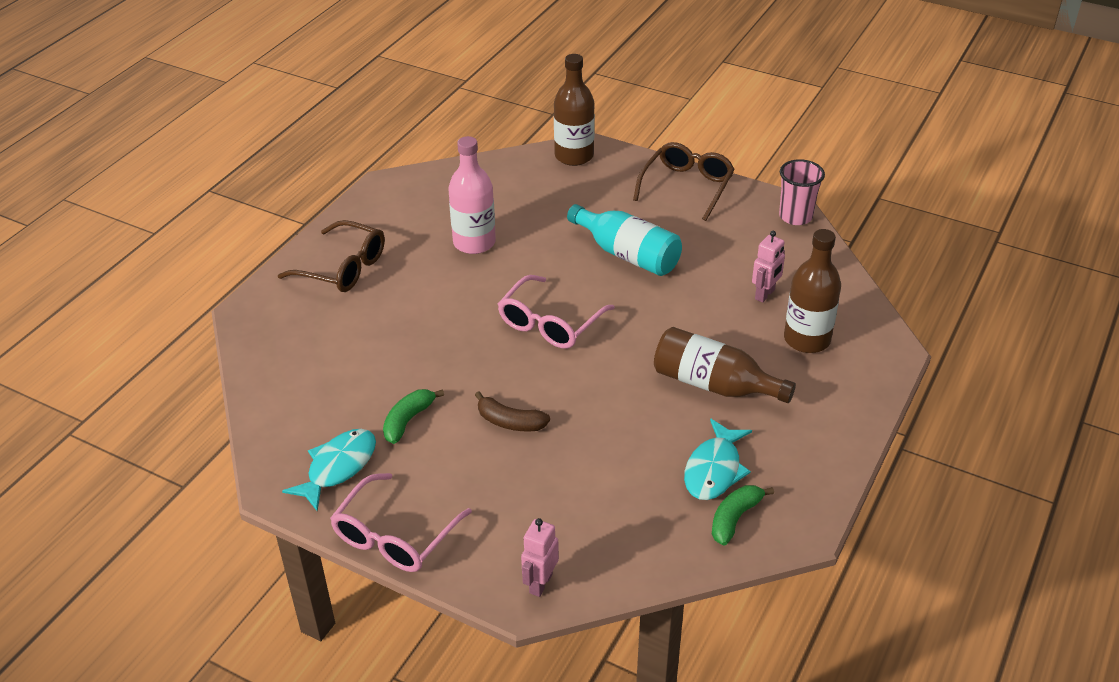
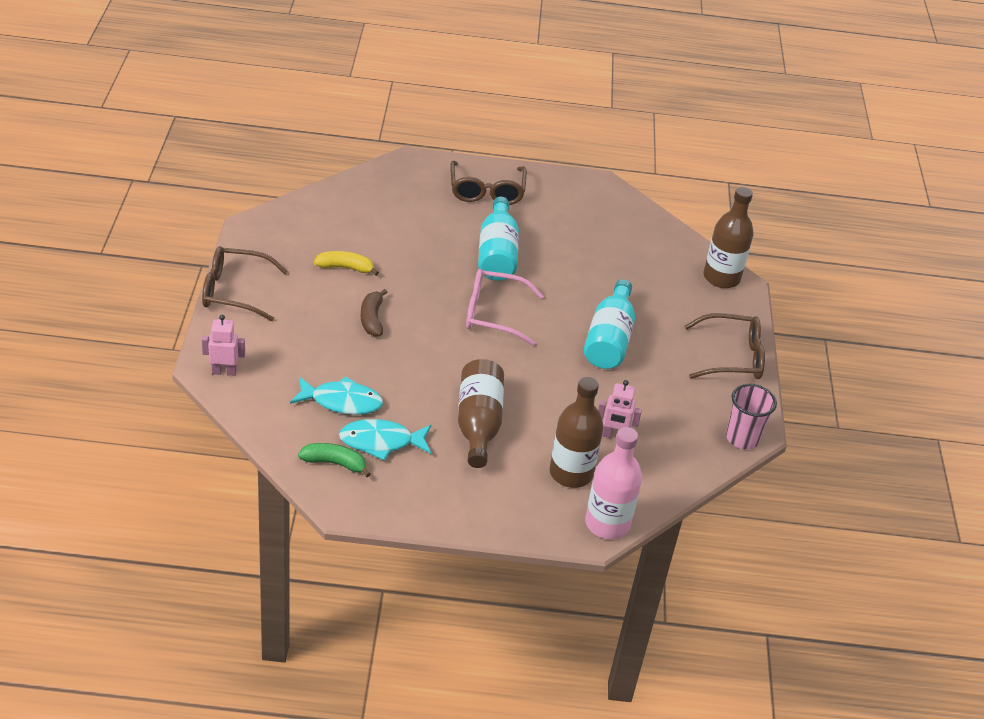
camera: 60 degrees right, 0 degrees up
turquoise fish [282,429,376,511] -> turquoise fish moved to [290,376,383,415]
pink glasses [330,473,472,572] -> brown glasses [202,246,288,321]
green banana [383,389,444,444] -> yellow banana [314,251,379,276]
pink bottle [448,136,496,254] -> pink bottle moved to [585,427,642,539]
none -> turquoise bottle [478,197,519,281]

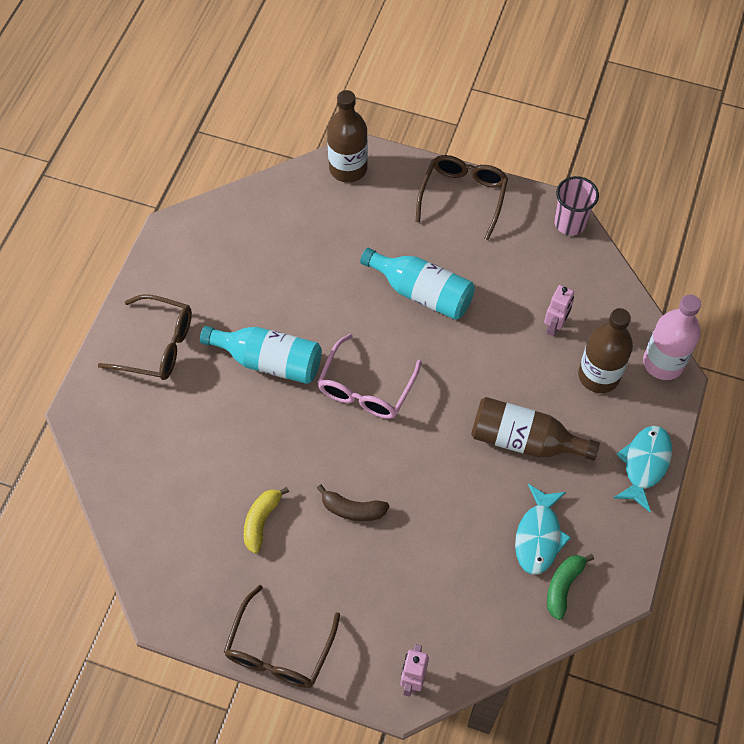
camera: 70 degrees left, 20 degrees up
turquoise fish [290,376,383,415] -> turquoise fish moved to [614,426,672,512]

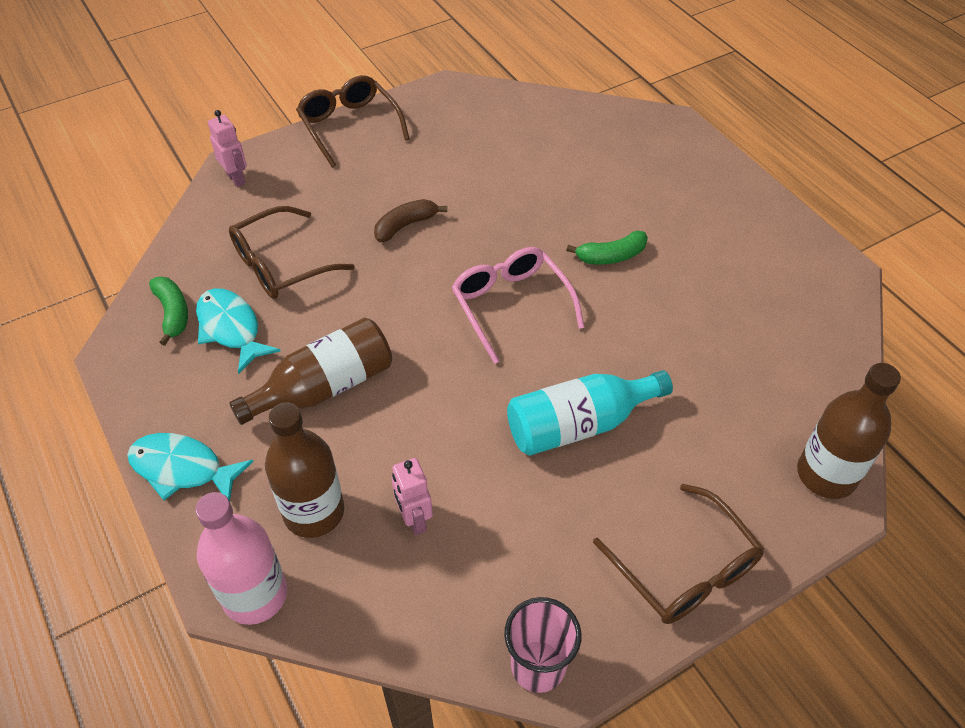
camera: 130 degrees right, 10 degrees down
brown glasses [98,294,192,380] -> brown glasses moved to [229,206,355,299]
turquoise bottle [200,326,322,384] -> green banana [566,231,648,265]
yellow banana [244,487,289,553] -> none
turquoise fish [614,426,672,512] -> turquoise fish turned 135 degrees clockwise [127,433,254,502]

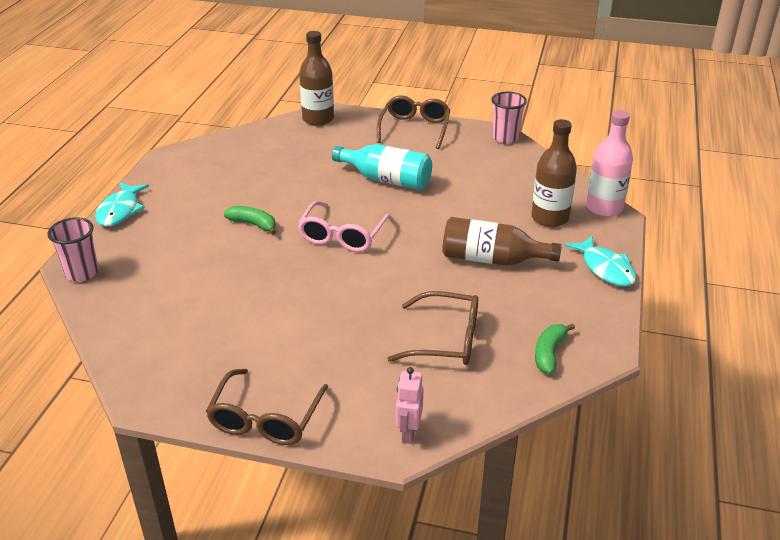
camera: 135 degrees left, 15 degrees down
turquoise fish [196,288,280,374] -> turquoise fish moved to [95,182,149,227]
brown banana [374,199,447,242] -> none
pink robot [392,458,433,536] -> none
none -> pink cup [48,217,99,282]

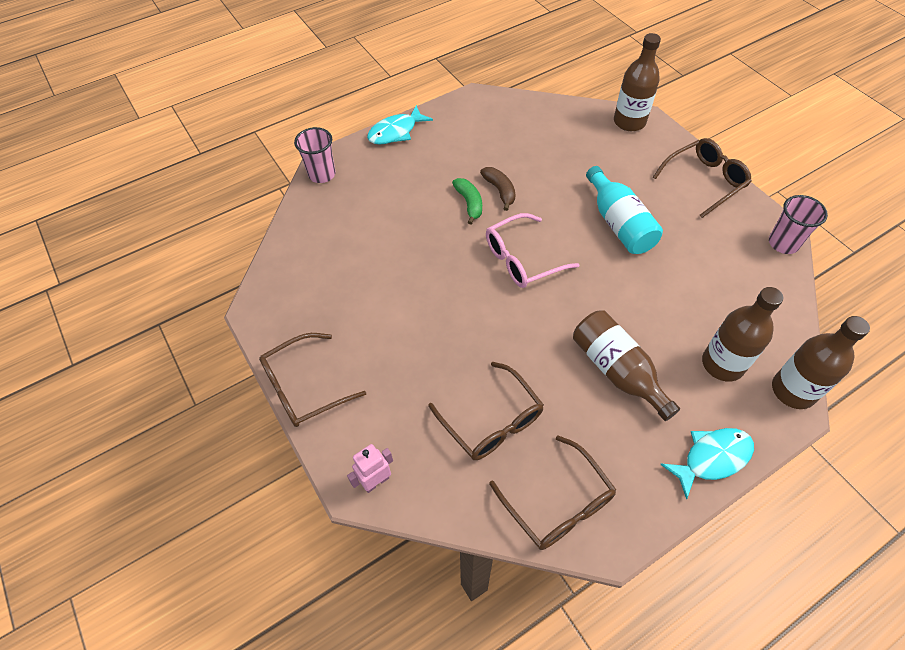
camera: 45 degrees right, 20 degrees up
green banana [535,323,575,374] -> brown glasses [489,435,616,550]
turquoise fish [564,236,637,287] -> turquoise fish turned 135 degrees counterclockwise [660,428,754,500]
pink bottle [586,110,633,217] -> brown bottle [772,316,870,409]
none -> brown banana [480,167,515,211]

